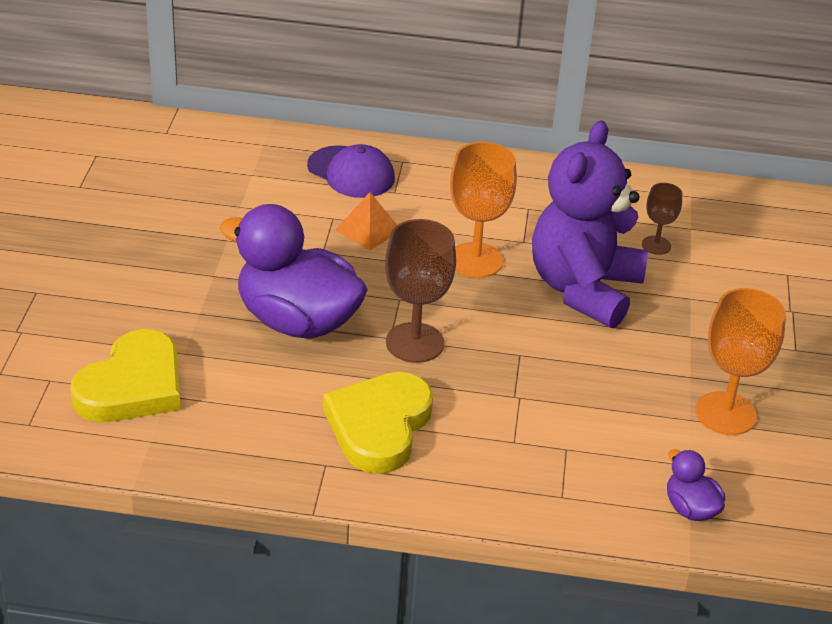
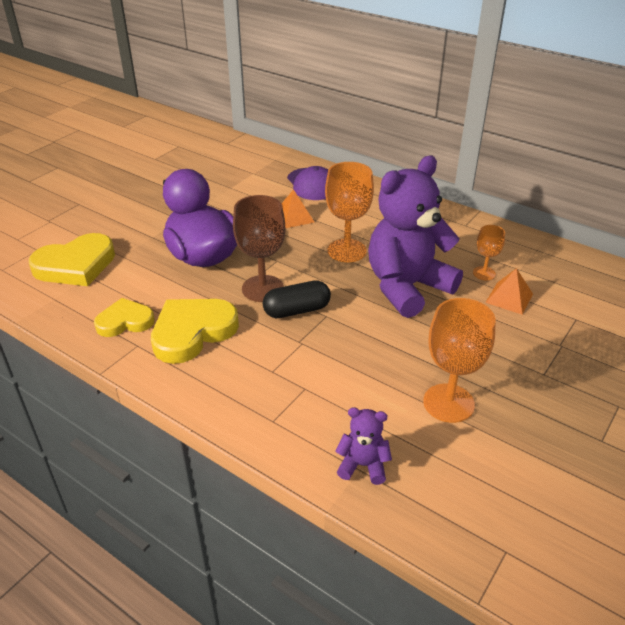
camera: 30 degrees right, 0 degrees up
brown goblet [642,183,682,255] -> orange goblet [473,225,505,280]
purple duck [667,449,725,521] -> purple teddy bear [335,407,392,485]
none -> yellow heart [94,298,155,337]
none -> black capsule [263,280,331,318]
none -> orange pyramid [485,268,533,315]

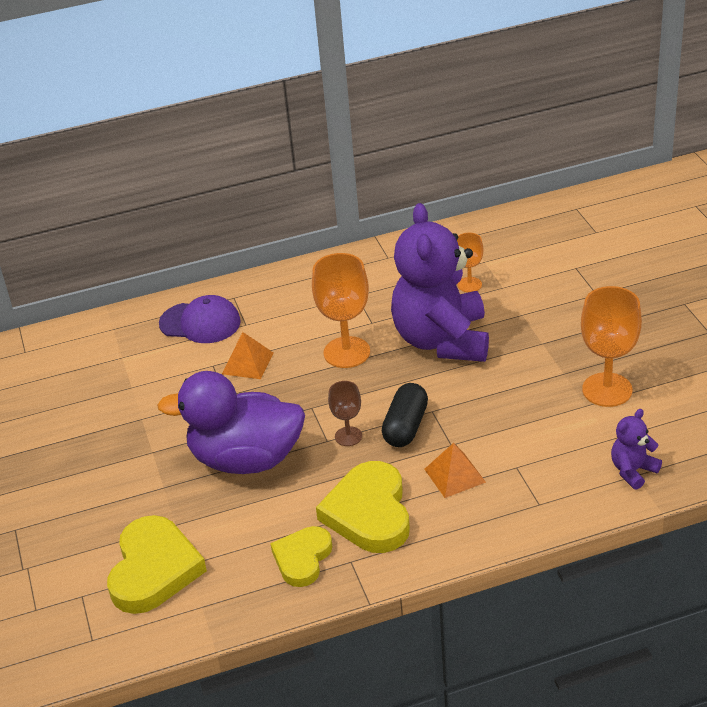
camera: 50 degrees left, 0 degrees up
brown goblet [233,195,285,302] -> brown goblet [328,381,362,446], size x0.55
orange pyramid [485,268,533,315] -> orange pyramid moved to [424,443,486,498]

